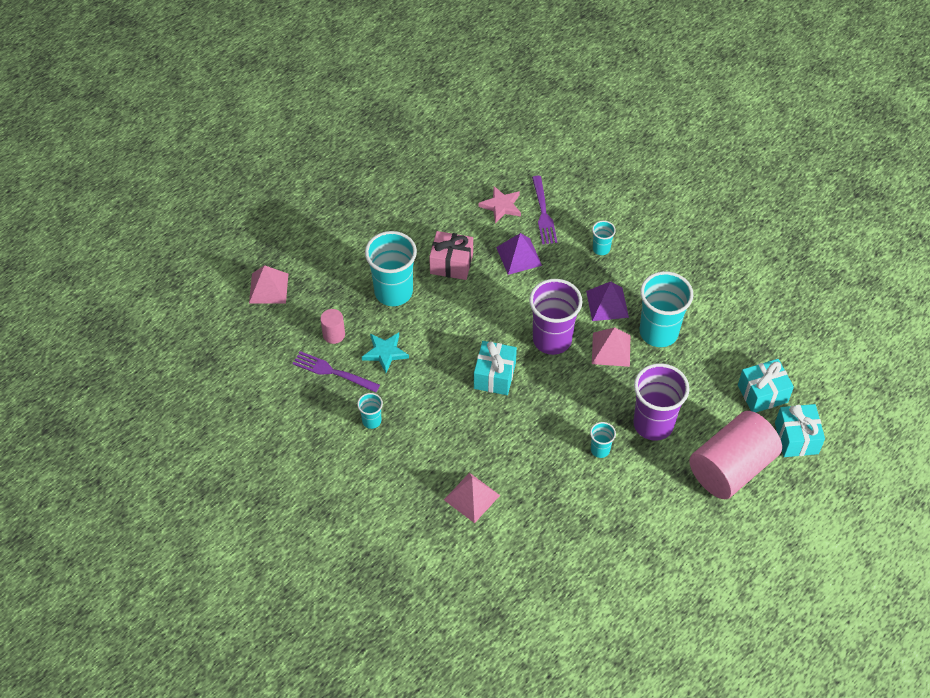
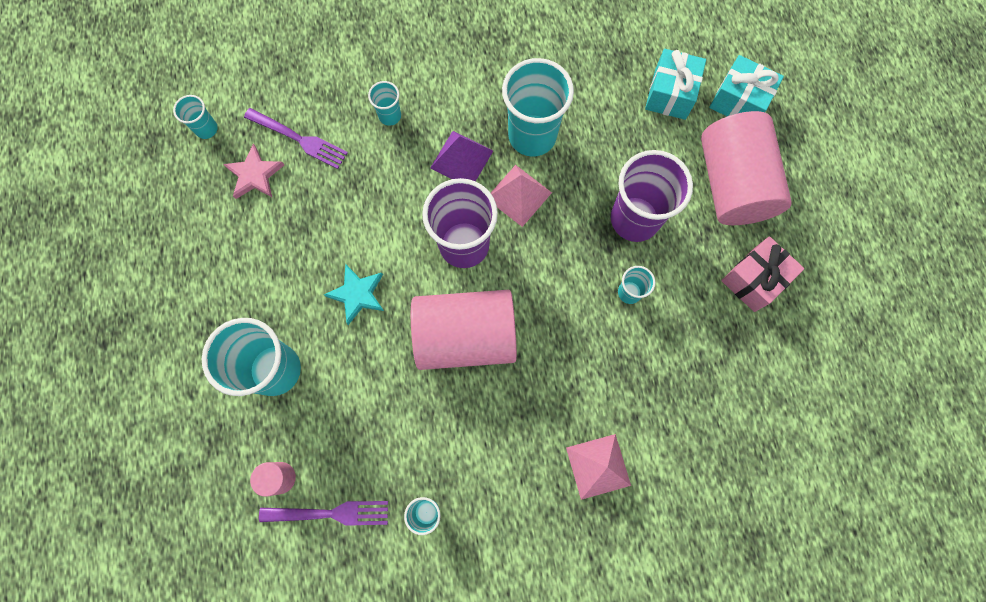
camera: 55 degrees left, 20 degrees up
pink pyramid [249,265,288,303] -> none
purple fork [292,351,380,393] -> purple fork turned 150 degrees counterclockwise [259,501,388,526]
turquoise star [362,333,409,373] -> turquoise star moved to [324,264,384,325]
pink gift [429,231,473,280] -> pink gift moved to [721,236,804,312]
turquoise gift [474,341,517,395] -> pink cylinder [411,290,517,370]
purple pyramid [496,233,542,275] -> none
none -> turquoise cup [173,95,218,139]

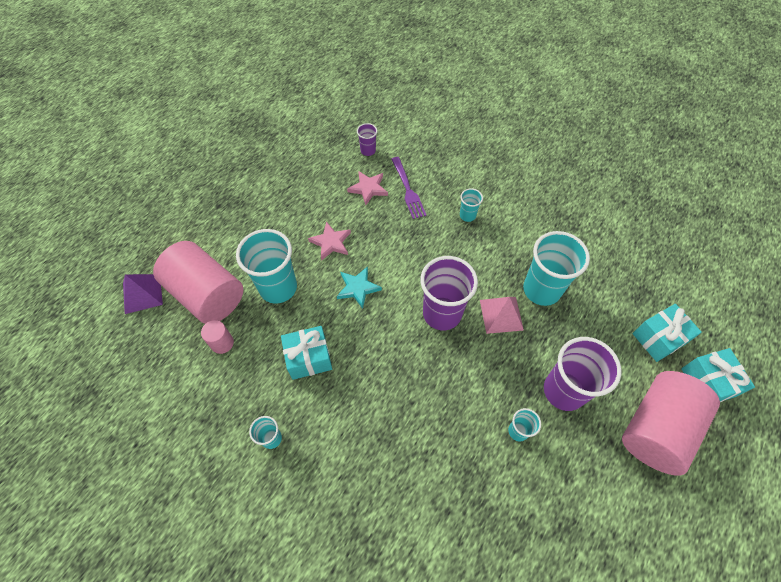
camera: 45 degrees right, 15 degrees down
turquoise cup [173,95,218,139] -> purple cup [357,123,378,156]
purple fork [259,501,388,526] -> none
pink cylinder [411,290,517,370] -> pink cylinder moved to [153,241,243,324]
purple pyramid [430,131,493,181] -> purple pyramid moved to [123,274,163,314]
pink pyramid [566,434,631,500] -> none
pink gift [721,236,804,312] -> none
none -> turquoise gift [281,326,332,380]
none -> pink star [308,221,351,261]

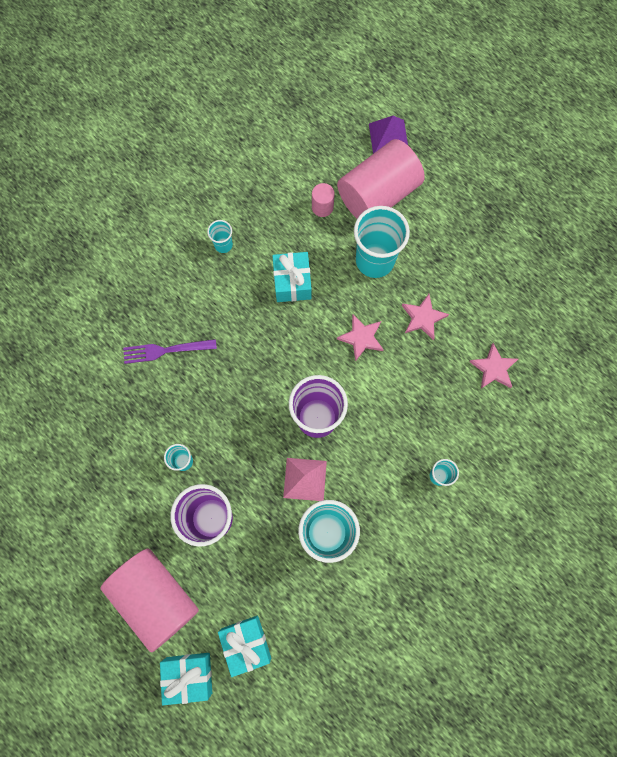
camera: 100 degrees right, 15 degrees up
turquoise star [337,266,382,309] -> pink star [337,315,384,362]
purple cup [357,123,378,156] -> none
purple fork [392,157,426,219] -> purple fork moved to [123,339,217,364]

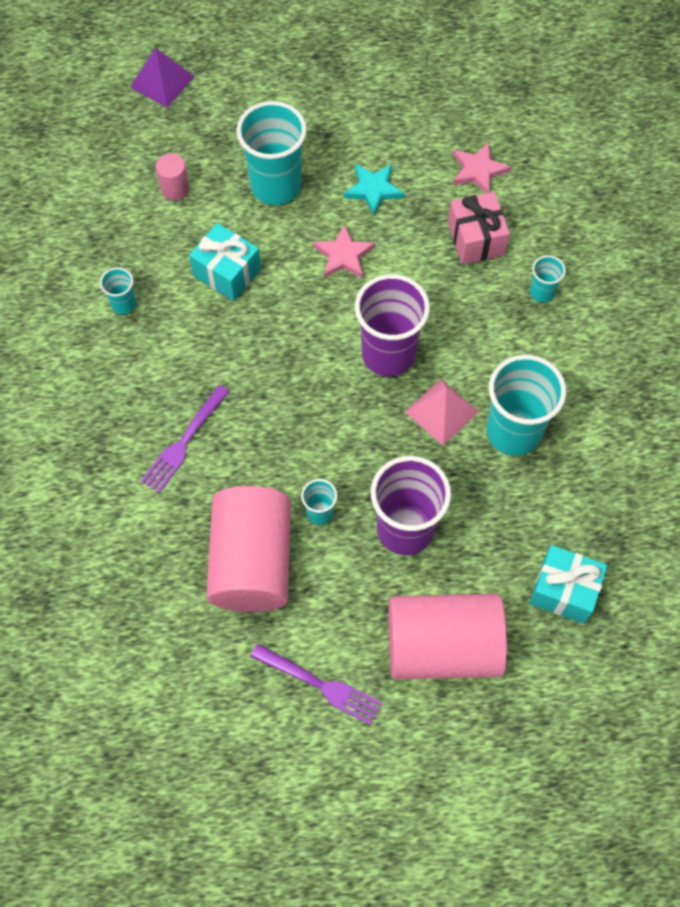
camera: 50 degrees left, 10 degrees down
turquoise gift [160,653,212,705] -> none
pink cylinder [337,139,425,219] -> pink cylinder moved to [206,486,291,612]
pink star [402,294,449,340] -> turquoise star [344,164,404,216]
none -> purple fork [250,644,382,725]
none -> pink gift [448,192,510,265]

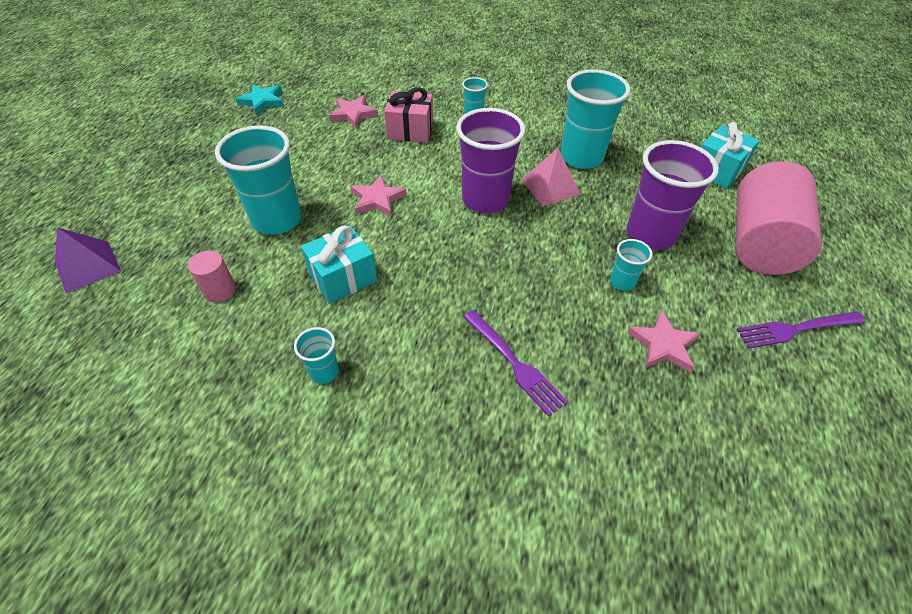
camera: 70 degrees left, 15 degrees down
pink cylinder [206,486,291,612] -> pink star [627,311,701,372]
purple fork [250,644,382,725] -> purple fork turned 150 degrees counterclockwise [736,312,866,348]
turquoise star [344,164,404,216] -> turquoise star moved to [236,84,284,115]

